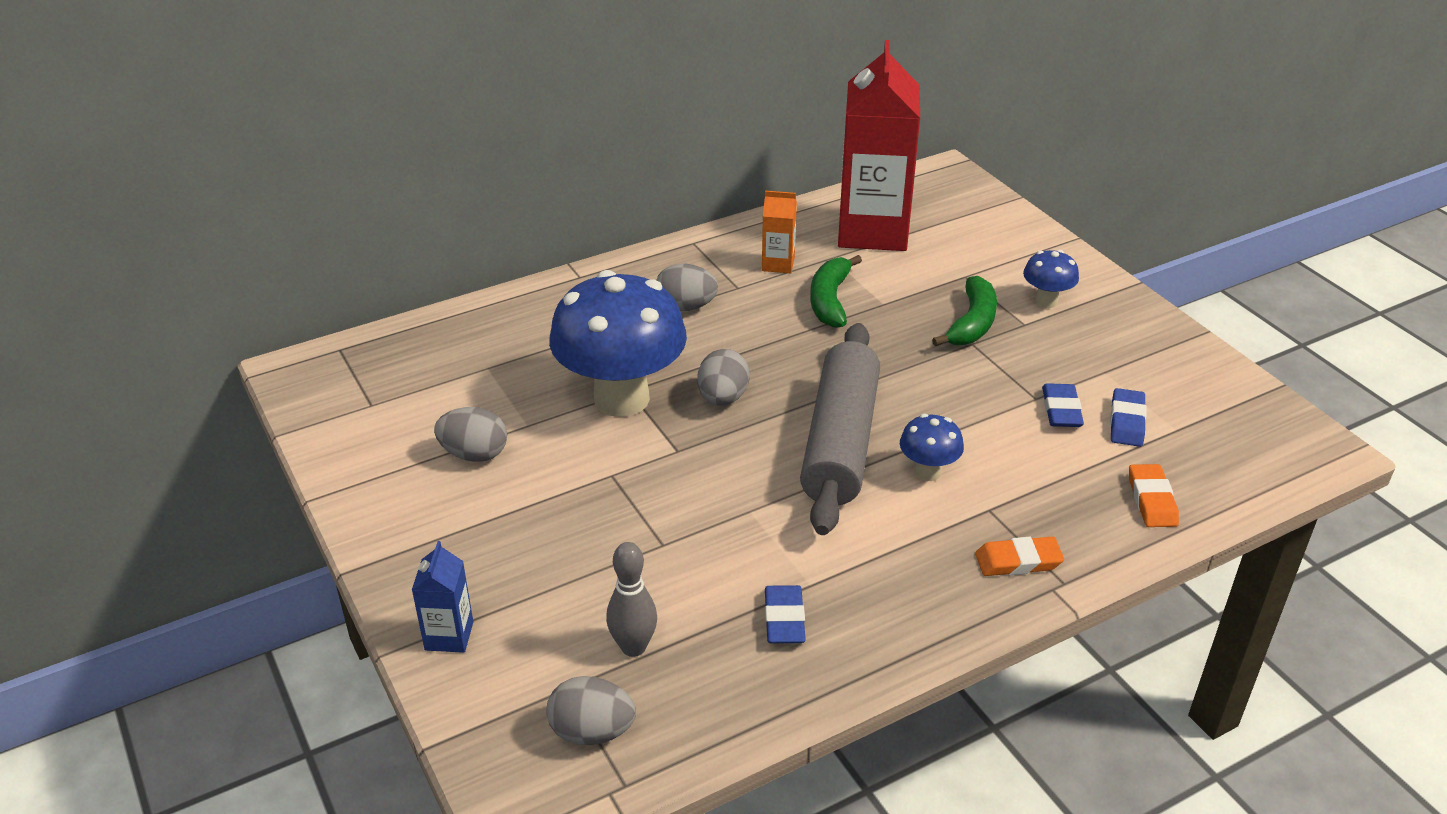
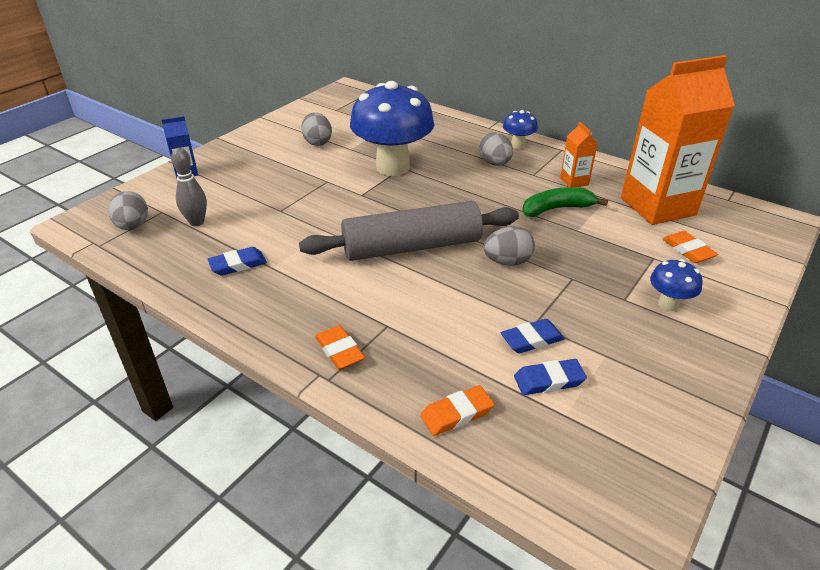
camera: 65 degrees right, 0 degrees up
grey egg [697,349,750,406] -> grey egg moved to [483,226,535,266]
red carton [838,40,920,251] -> orange carton [621,55,735,225]
blue mushroom [900,414,964,481] -> blue mushroom moved to [503,110,538,149]
green banana [932,276,997,346] -> none
none -> orange eraser [663,231,718,263]

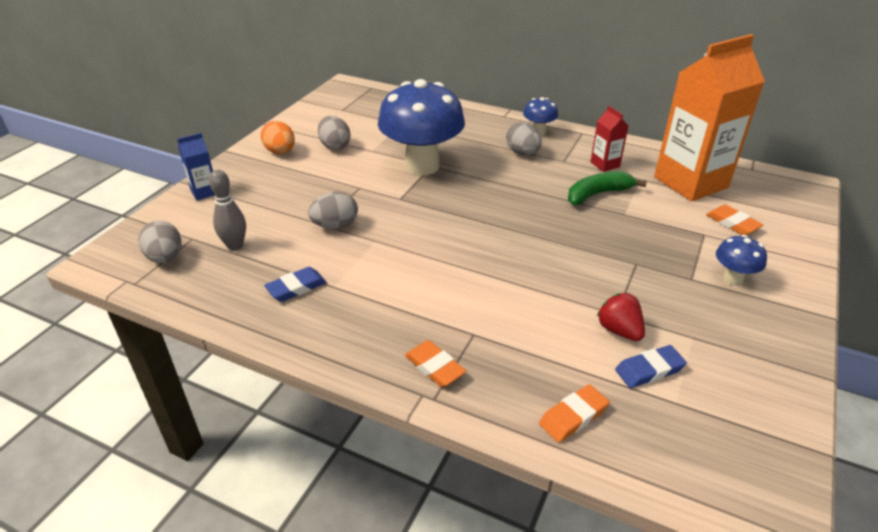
camera: 10 degrees left, 0 degrees up
grey rolling pin [299,201,519,261] -> none
grey egg [483,226,535,266] -> grey egg moved to [308,191,358,229]
blue eraser [500,319,565,354] -> red strawberry [597,293,645,341]
orange carton [560,122,598,187] -> red carton [590,106,628,172]
none -> orange egg [261,121,295,154]

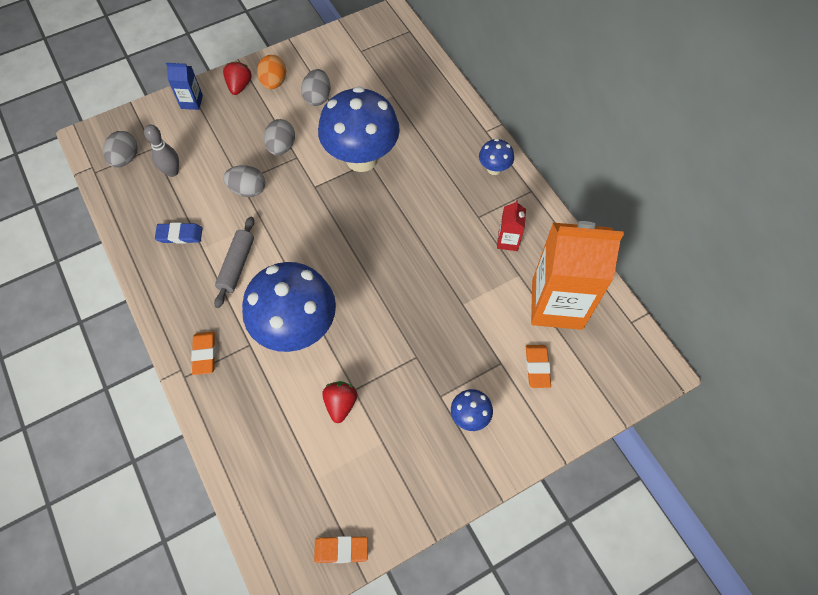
camera: 35 degrees right, 25 degrees up
grey egg [506,122,542,155] -> grey egg moved to [264,119,295,156]
orange eraser [539,384,610,443] -> orange eraser moved to [314,536,368,563]
green banana [568,171,647,205] -> none
blue eraser [615,345,687,388] -> none
none -> grey rolling pin [214,217,254,308]
none -> red strawberry [223,61,252,95]
none -> blue mushroom [242,262,336,352]

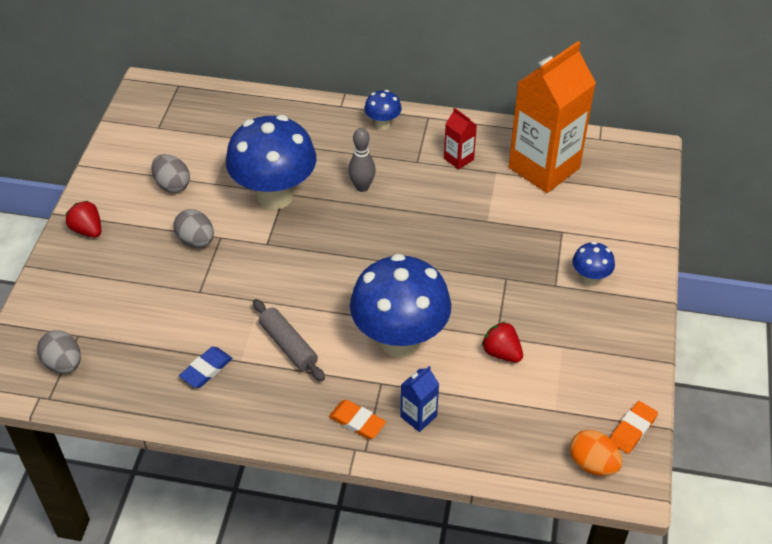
camera: 50 degrees left, 15 degrees down
grey bowling pin [144,124,179,177] -> grey bowling pin moved to [348,128,376,192]
blue carton [166,63,203,110] -> blue carton moved to [400,366,439,432]
grey egg [223,165,265,197] -> none
orange egg [257,55,286,89] -> orange egg moved to [569,430,622,476]
orange eraser [526,345,551,388] -> none

